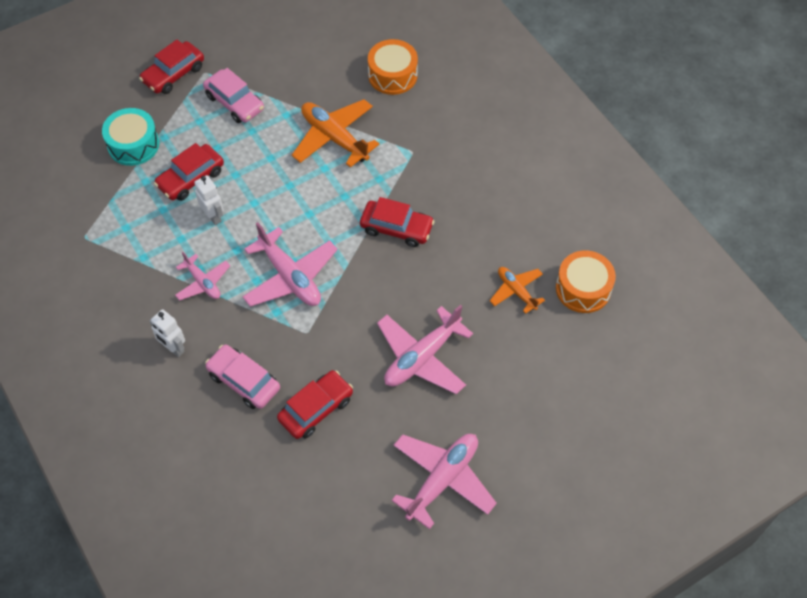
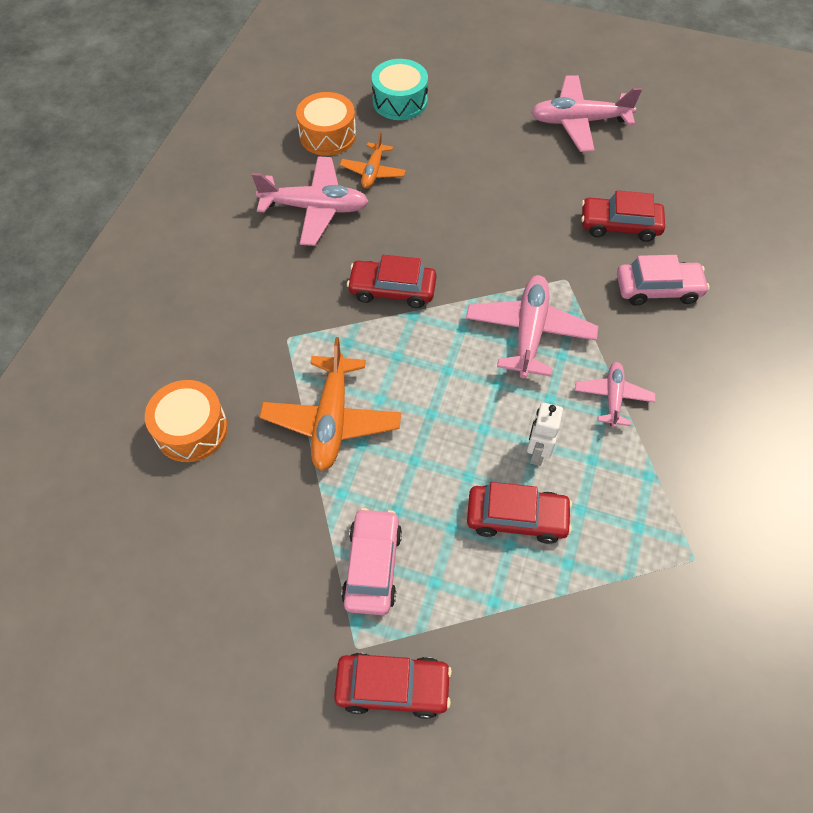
camera: 130 degrees left, 0 degrees up
turquoise drum [102,108,159,166] -> turquoise drum moved to [372,59,428,120]
white robot [150,309,185,357] -> none
pink car [205,345,280,409] -> pink car turned 90 degrees counterclockwise [617,255,709,306]
red car [360,197,434,247] -> red car turned 60 degrees counterclockwise [347,255,436,308]
pink plane [377,305,473,394] -> pink plane moved to [252,156,369,246]

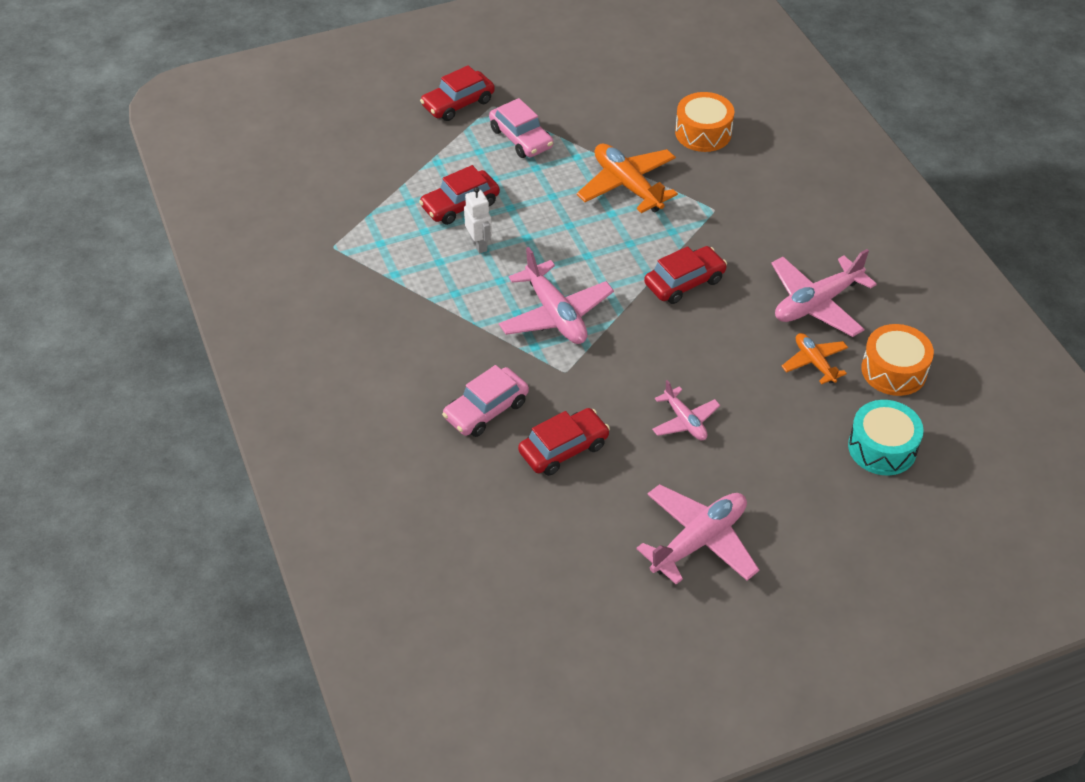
camera: 140 degrees right, 10 degrees down
pink plane [575,362,656,428] -> pink plane moved to [652,380,720,440]

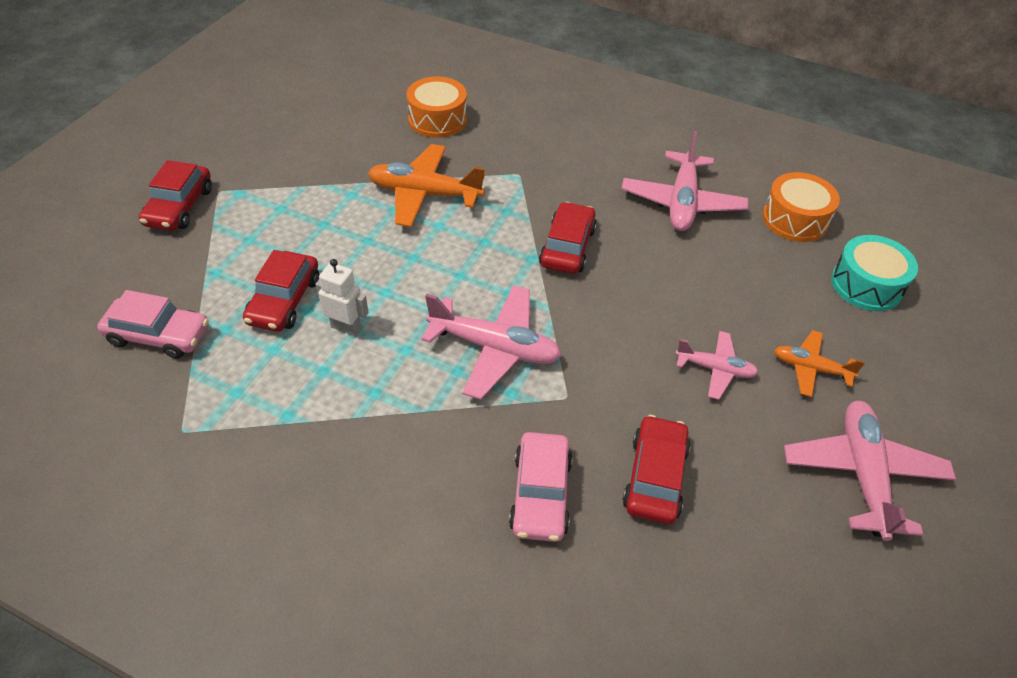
camera: 45 degrees left, 0 degrees up
pink car [489,98,554,158] -> pink car moved to [97,290,209,359]
orange plane [782,333,848,384] -> orange plane moved to [774,330,865,397]

